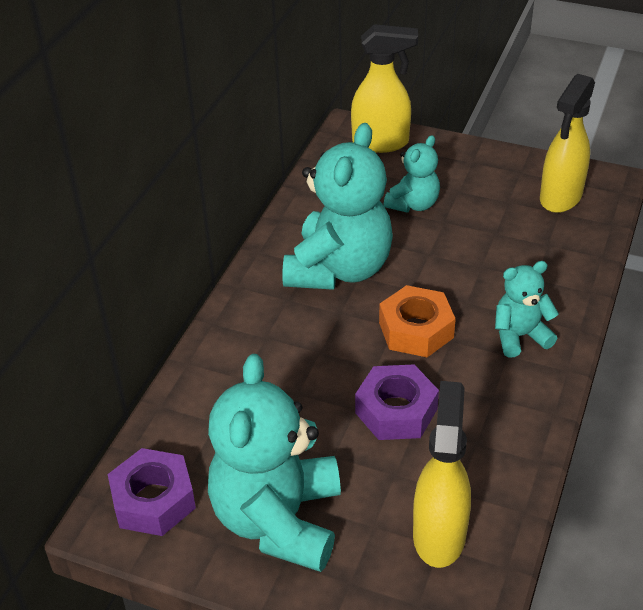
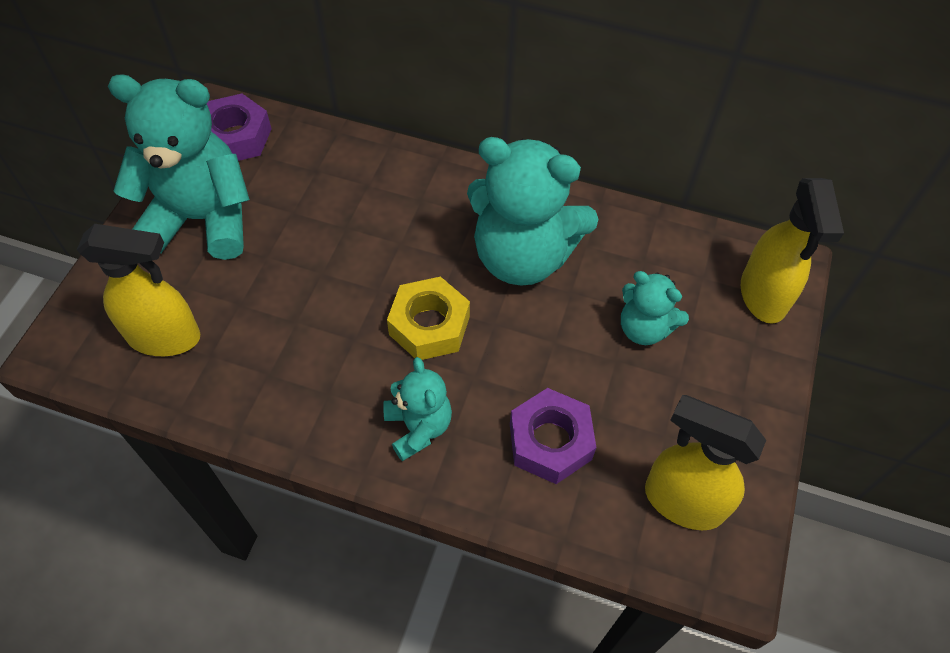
camera: 85 degrees right, 15 degrees up
purple nut [355,364,439,440] -> purple nut moved to [510,388,596,484]
orange nut [379,285,456,357] -> yellow nut [387,276,470,360]

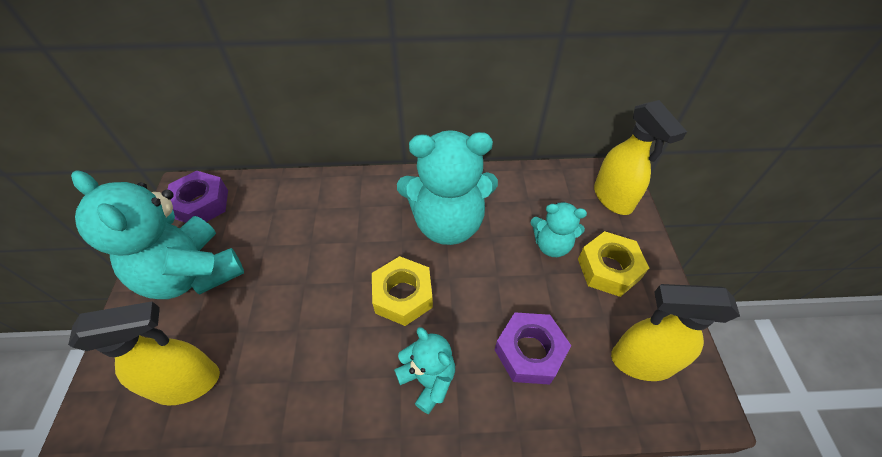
camera: 20 degrees left, 5 degrees down
turquoise teddy bear [108,74,250,260] -> turquoise teddy bear turned 120 degrees counterclockwise [71,171,244,299]
none -> yellow nut [578,231,649,297]

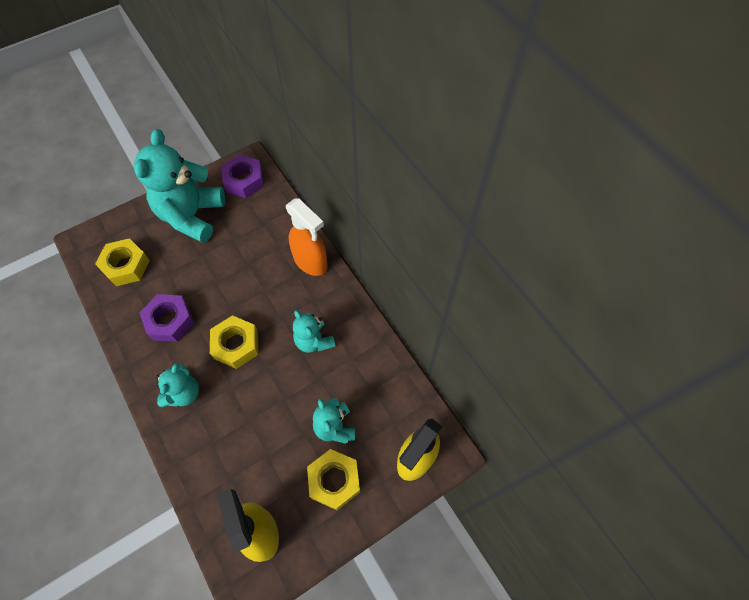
camera: 60 degrees right, 10 degrees up
yellow spray bottle [68,301,220,406] -> yellow nut [95,238,150,286]
turquoise teddy bear [397,130,498,245] -> turquoise teddy bear [293,310,336,353], size x0.52
purple nut [495,312,571,385] -> purple nut moved to [140,294,194,342]
none -> orange spray bottle [286,198,327,276]

